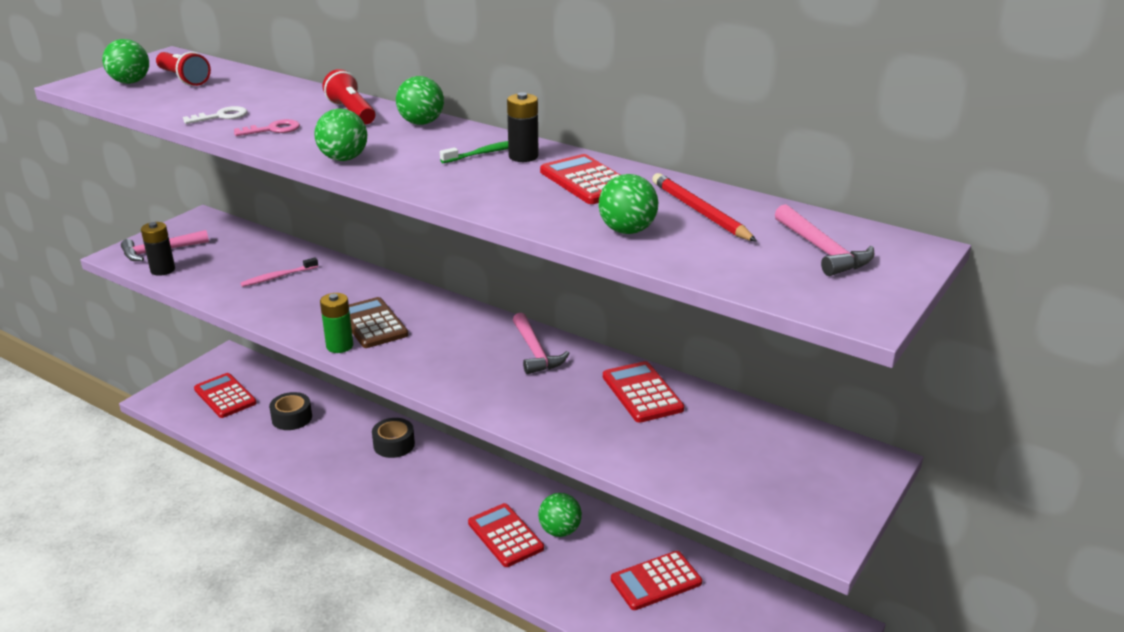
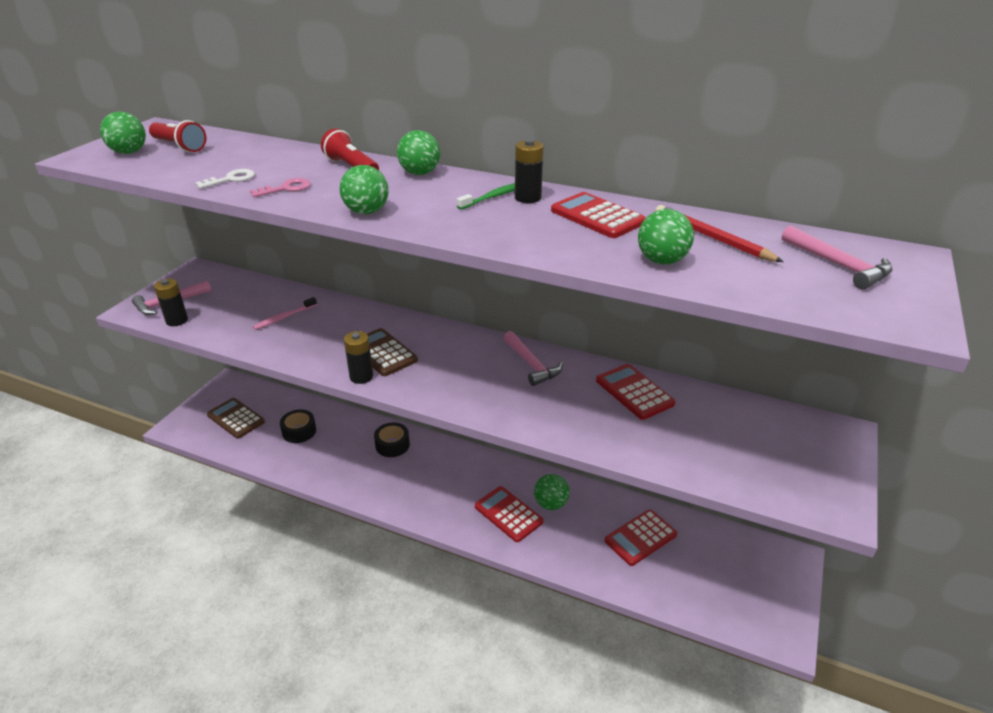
camera: 10 degrees left, 5 degrees up
red calculator [194,373,257,418] -> brown calculator [207,398,265,439]
green battery [320,293,353,353] -> black battery [344,331,373,384]

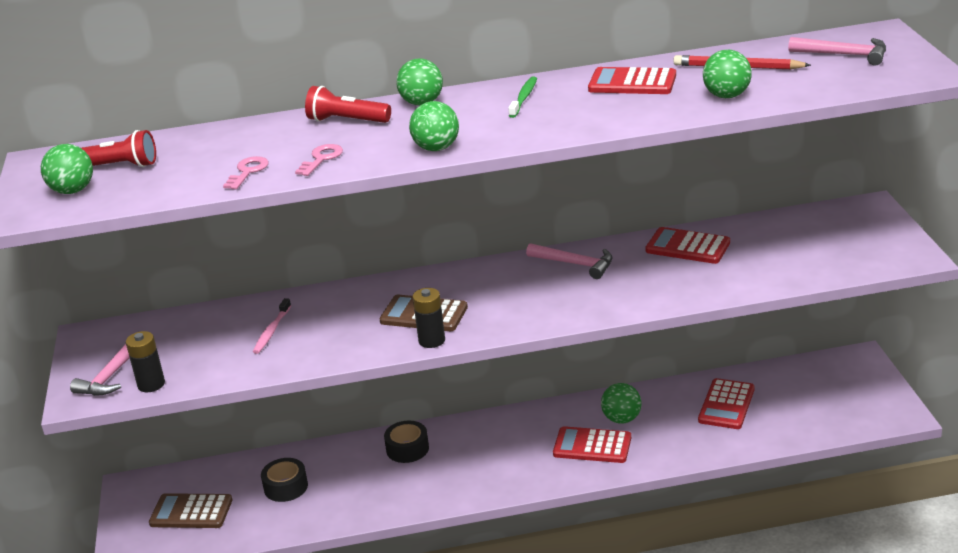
camera: 30 degrees left, 5 degrees down
white key [195,169,255,189] -> pink key [223,156,269,189]
black battery [515,139,543,203] -> none

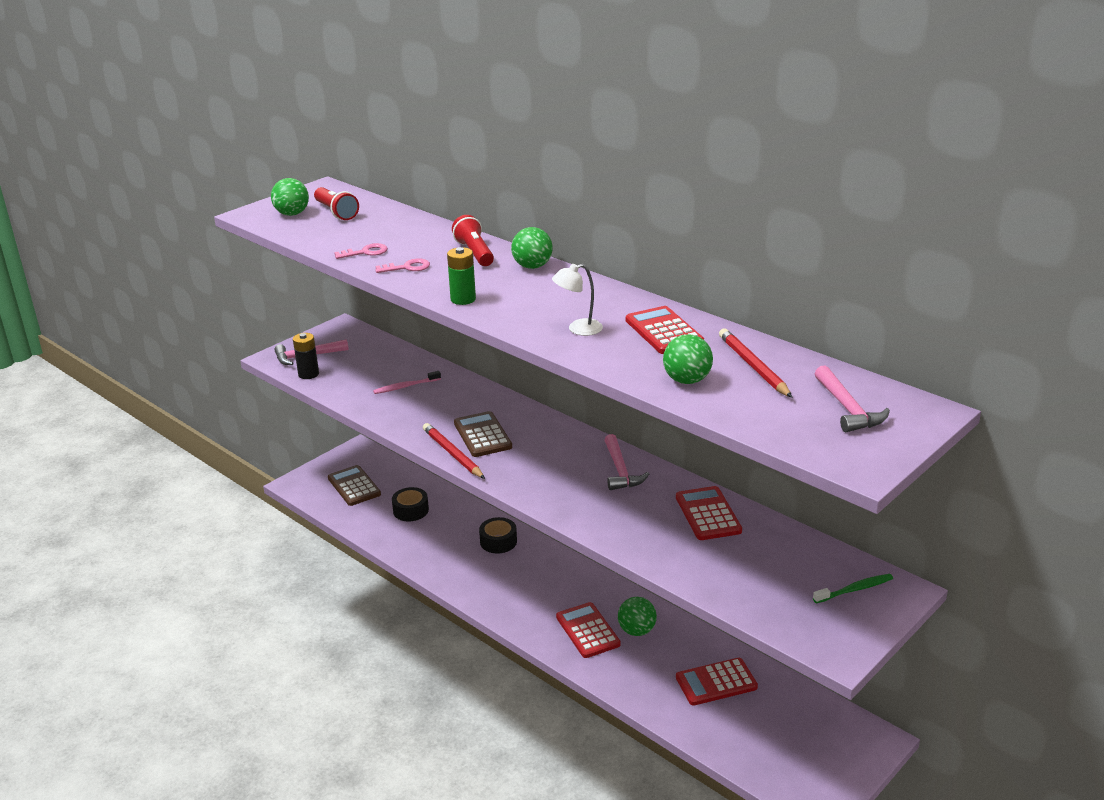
camera: 50 degrees right, 0 degrees up
green ball [409,101,459,151] -> green battery [447,247,476,305]
black battery [413,288,445,348] -> red pencil [423,423,485,479]
green toothbrush [508,76,537,118] -> green toothbrush moved to [813,574,893,603]
none -> white lamp [552,264,603,336]

